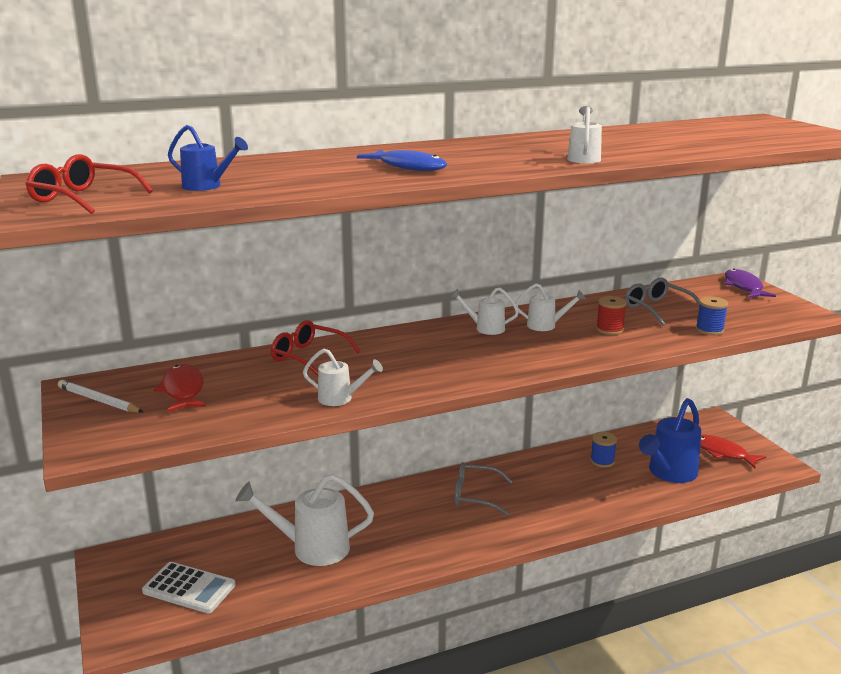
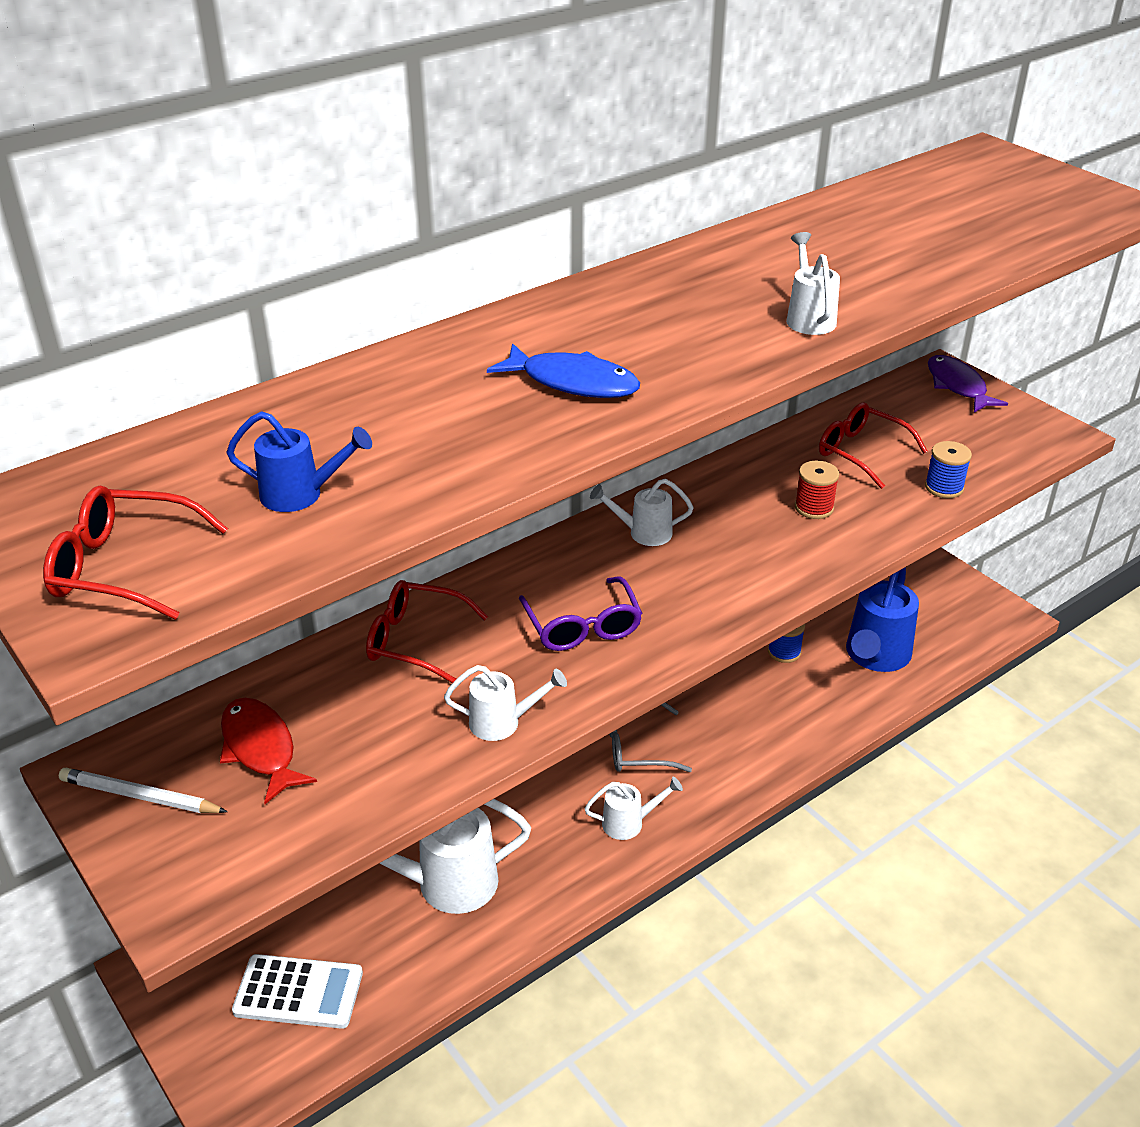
camera: 15 degrees left, 15 degrees up
white watering can [515,283,586,331] -> white watering can moved to [584,777,683,840]
grey glasses [625,278,700,326] -> red glasses [819,403,928,489]
red fish [700,434,766,468] -> none
none -> purple glasses [519,577,642,651]

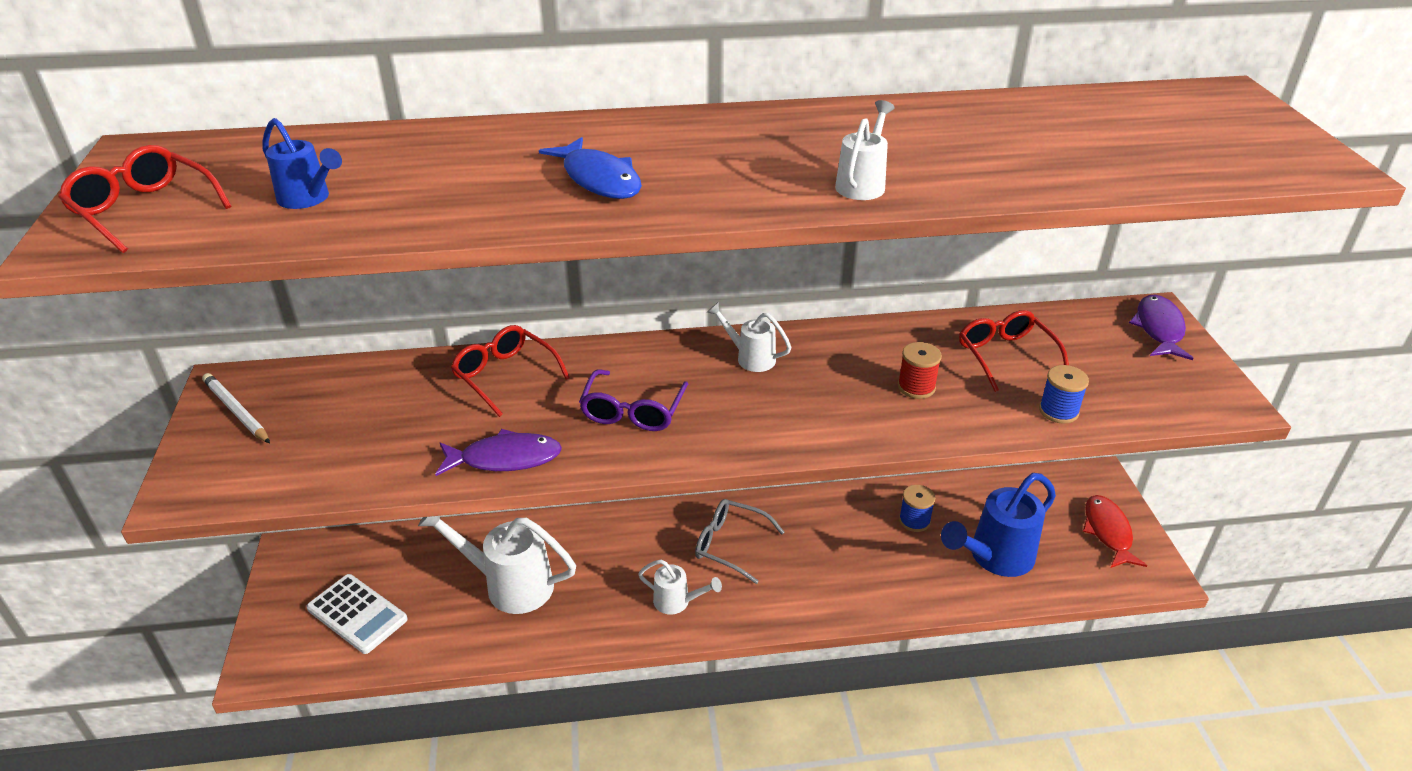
camera: 30 degrees right, 0 degrees up
red fish [220,698,317,804] -> red fish moved to [1083,495,1147,568]
white watering can [444,665,567,741] -> purple fish [435,429,562,476]

